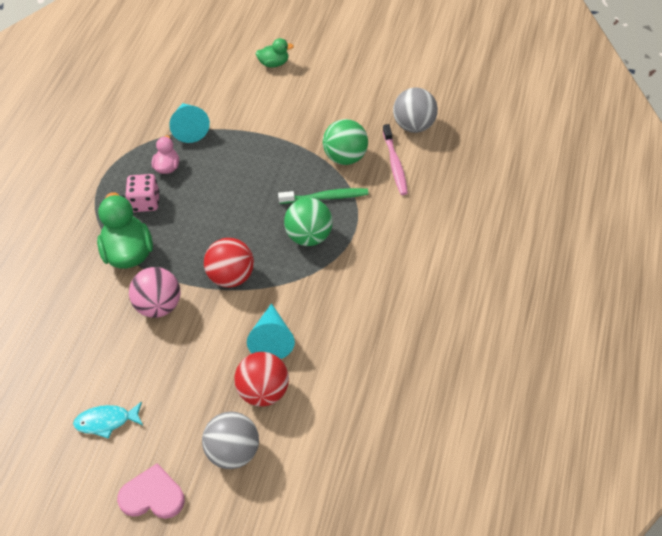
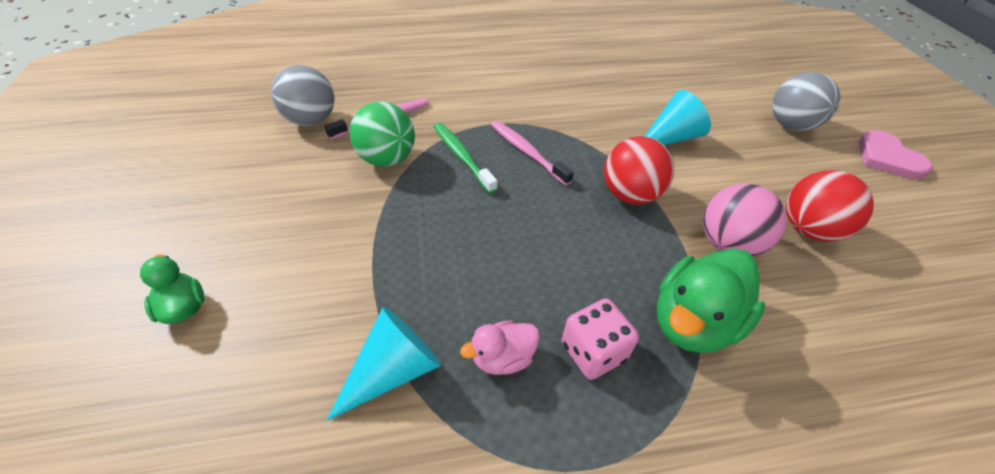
camera: 120 degrees left, 5 degrees down
turquoise fish [73,401,143,439] -> none
red ball [234,352,289,407] -> red ball moved to [786,170,874,242]
green ball [284,198,333,246] -> pink toothbrush [491,121,574,185]

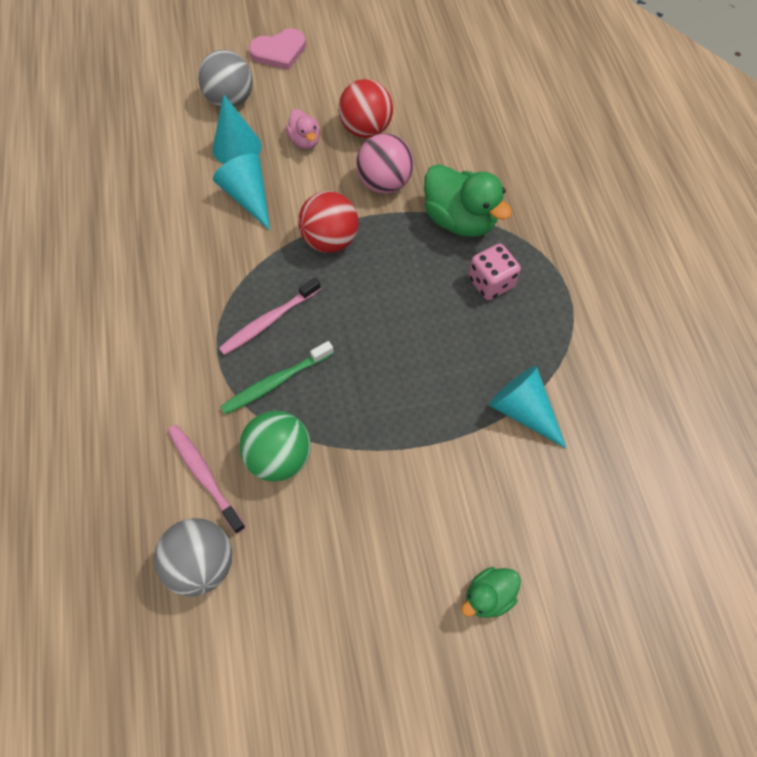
camera: 90 degrees left, 15 degrees up
pink duck [460,320,540,375] -> pink duck moved to [286,109,320,149]
none -> turquoise cone [213,94,262,164]

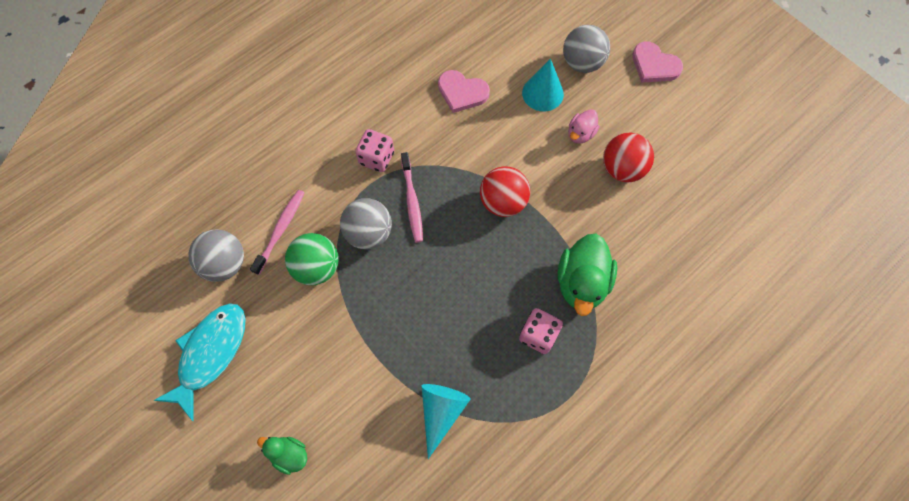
camera: 60 degrees right, 5 degrees up
turquoise cone [213,153,270,230] -> none
pink toothbrush [219,277,321,355] -> pink toothbrush turned 120 degrees counterclockwise [401,152,423,242]
green toothbrush [220,341,334,415] -> grey ball [340,198,392,250]
pink ball [356,133,414,194] -> none
none -> turquoise fish [154,303,246,421]
none -> pink dice [355,129,394,172]
none -> pink heart [438,70,490,113]

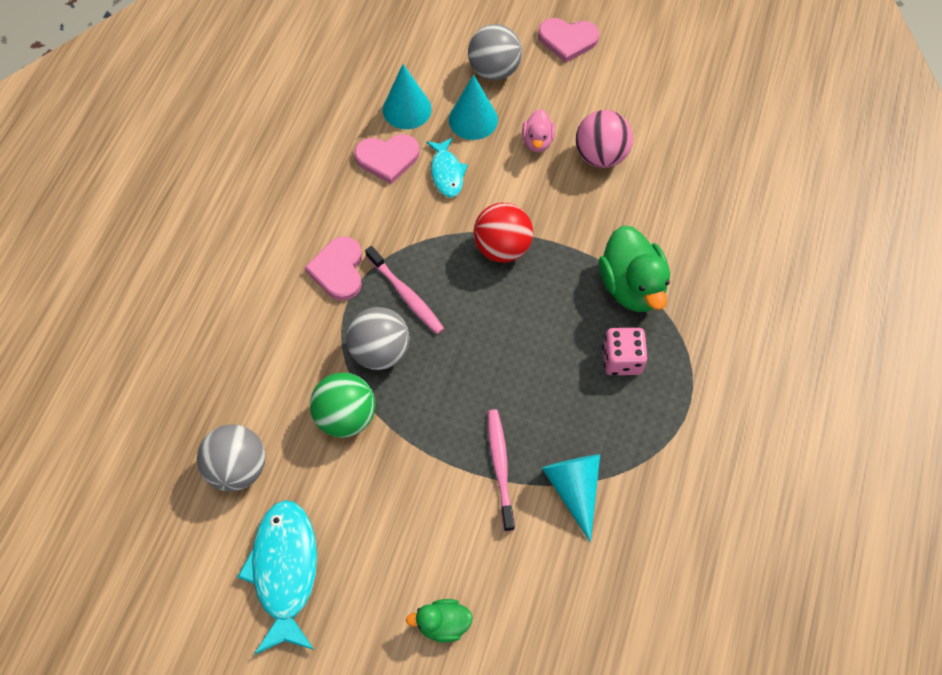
camera: 30 degrees left, 5 degrees down
pink toothbrush [250,190,304,275] -> pink toothbrush moved to [488,409,515,531]
pink dice [355,129,394,172] -> pink heart [305,236,362,301]
red ball [603,132,654,183] -> pink ball [576,110,633,168]
none -> turquoise cone [383,64,432,129]
none -> turquoise fish [426,137,468,197]

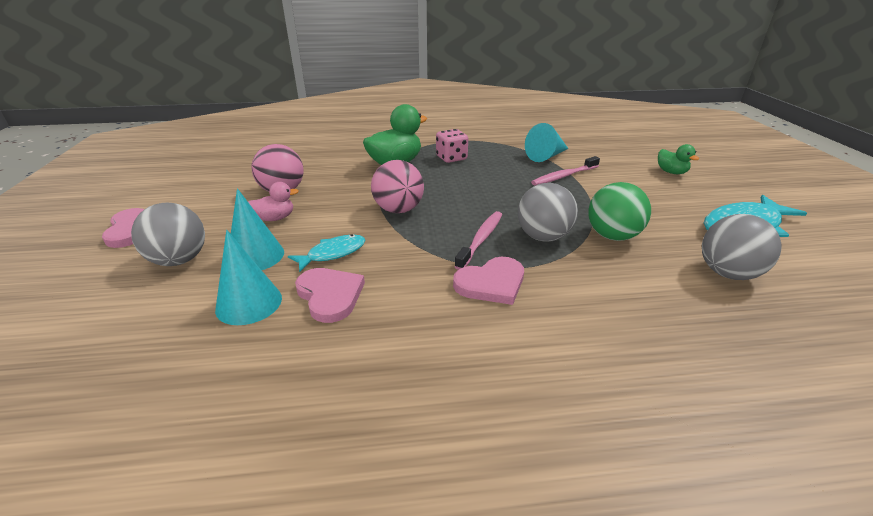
camera: 115 degrees left, 30 degrees down
red ball [473,203,533,263] -> pink ball [371,160,424,213]

